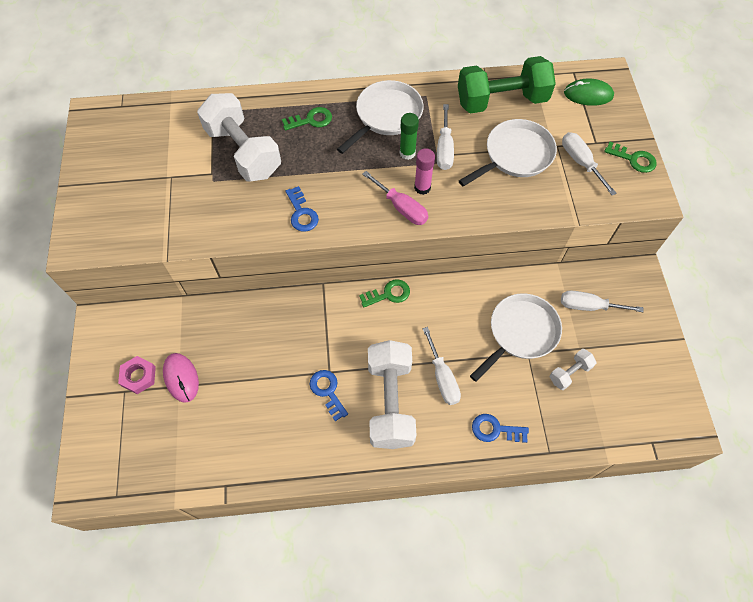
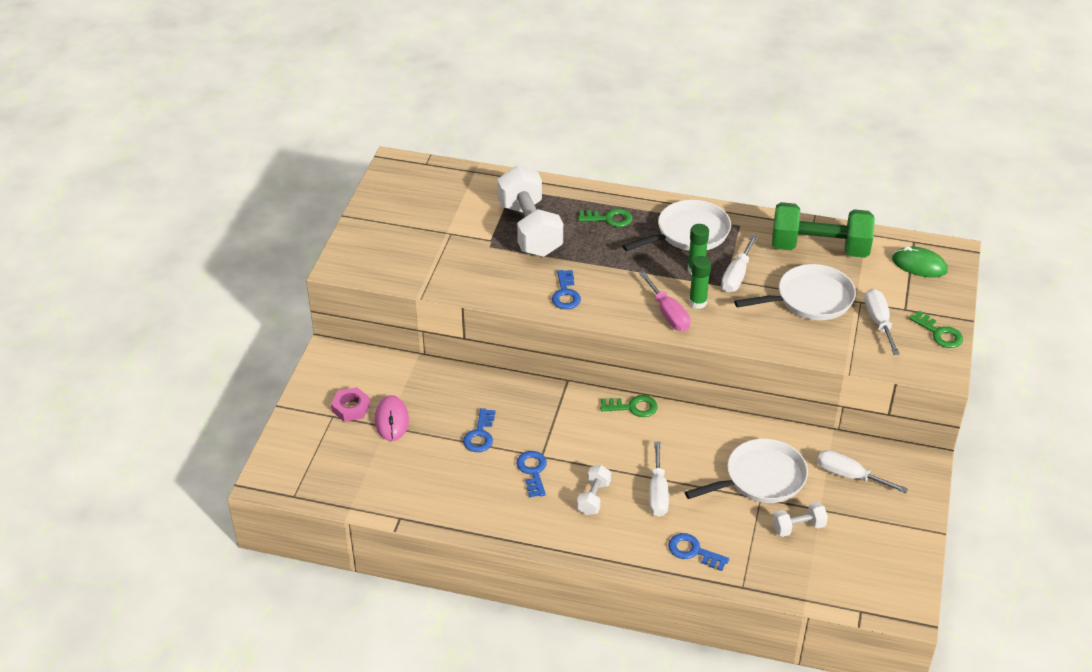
camera: 20 degrees right, 20 degrees down
white dumbbell [368,340,417,449] -> white dumbbell [577,465,611,515], size x0.47
pink glue stick [414,149,435,195] -> green glue stick [689,256,711,309]
none -> blue key [463,408,495,452]

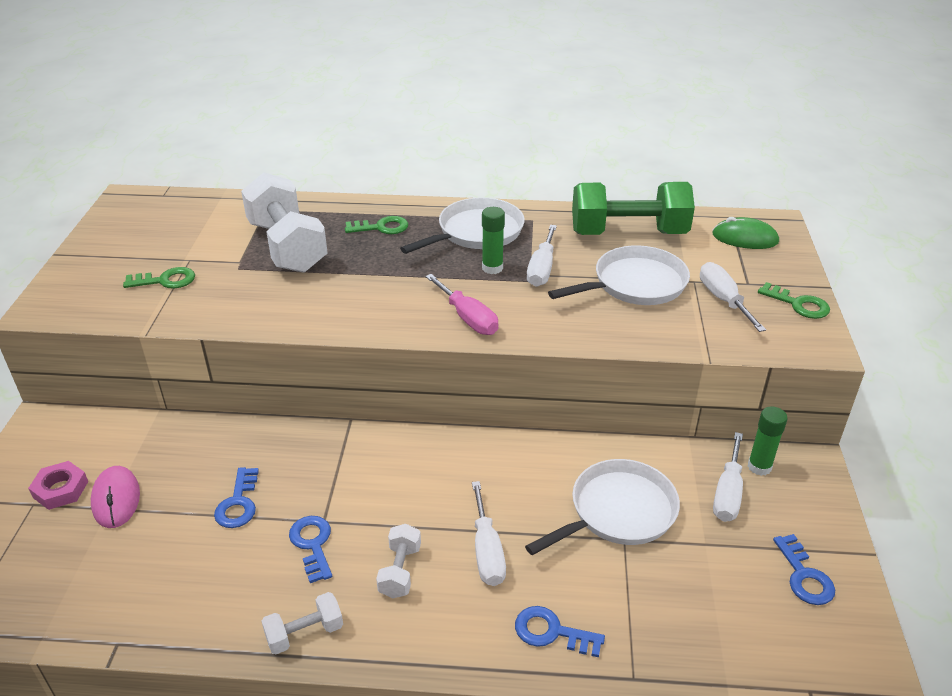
camera: 10 degrees left, 5 degrees down
blue key [552,270,581,309] -> blue key moved to [773,534,835,605]
green key [600,395,658,417] -> green key moved to [123,267,195,289]
green glue stick [689,256,711,309] -> green glue stick moved to [748,406,788,476]
white dumbbell [772,502,828,537] -> white dumbbell moved to [261,592,343,654]
white screwdriver [817,450,908,493] -> white screwdriver turned 90 degrees counterclockwise [713,432,743,522]

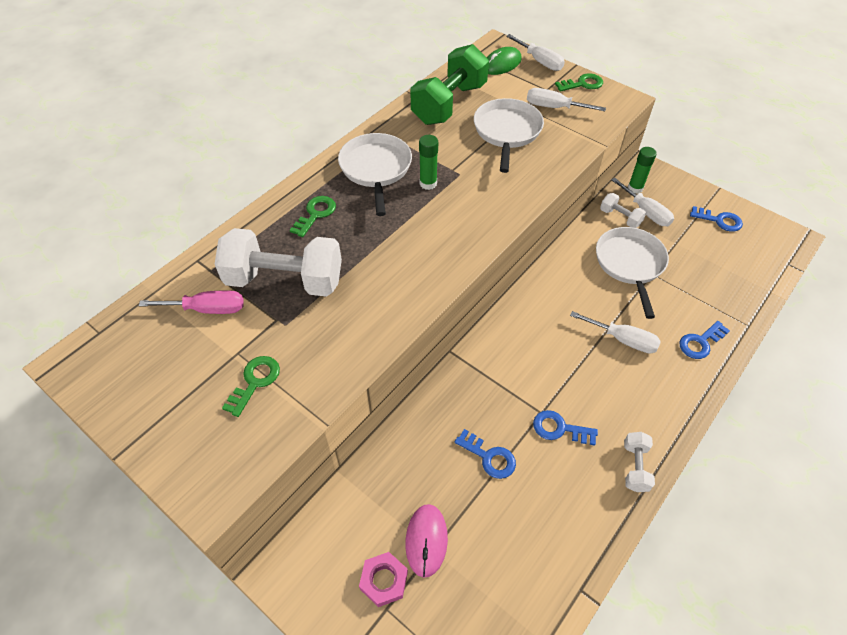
camera: 55 degrees left, 15 degrees up
pink mouse [91,466,140,528] -> pink mouse turned 75 degrees clockwise [405,504,448,578]
white dumbbell [376,524,421,598] -> white dumbbell moved to [600,193,646,228]
pink screwdriver [425,274,499,335] -> pink screwdriver moved to [139,290,244,314]
white screwdriver [527,225,557,287] -> white screwdriver moved to [506,34,565,71]

